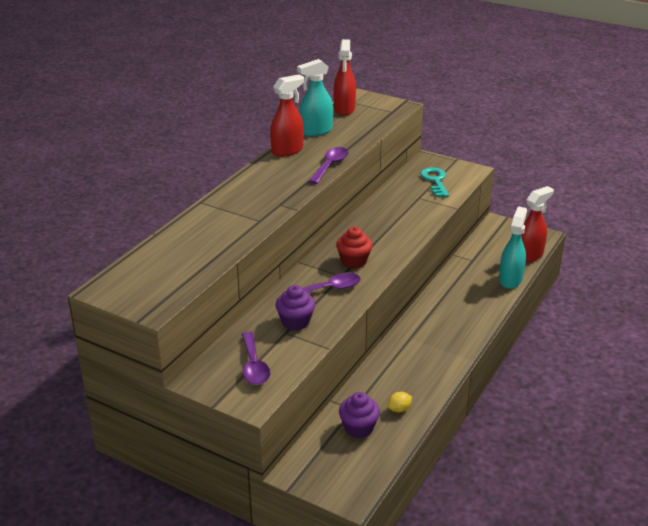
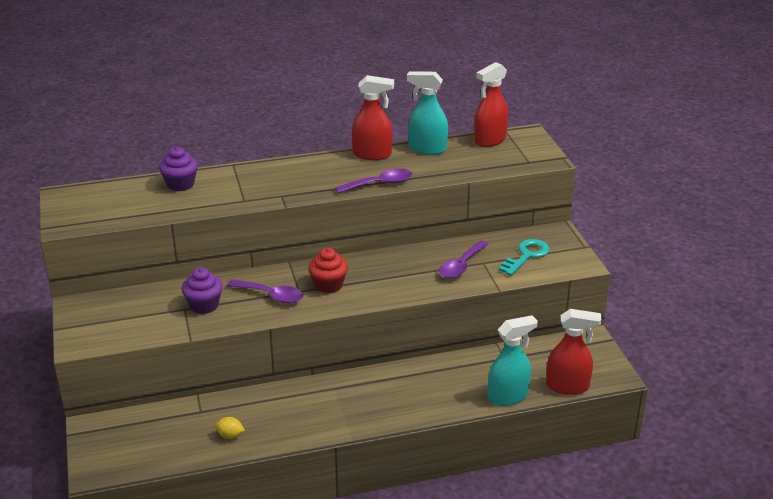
camera: 45 degrees right, 0 degrees up
purple spoon [241,332,270,385] -> purple spoon moved to [439,241,489,278]
purple cupcake [339,392,380,438] -> purple cupcake moved to [159,146,198,191]

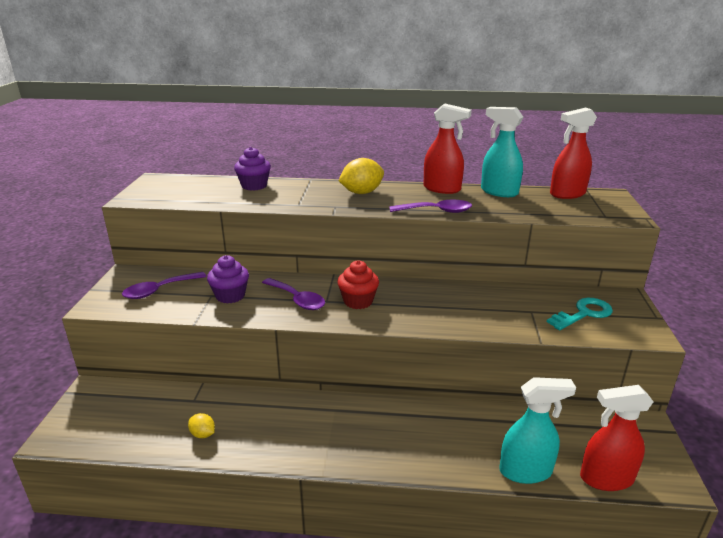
camera: 20 degrees right, 5 degrees down
purple spoon [439,241,489,278] -> purple spoon moved to [122,272,207,299]
red spray bottle [546,309,601,395] -> red spray bottle turned 150 degrees clockwise [580,385,653,491]
none -> yellow lemon [339,158,384,194]

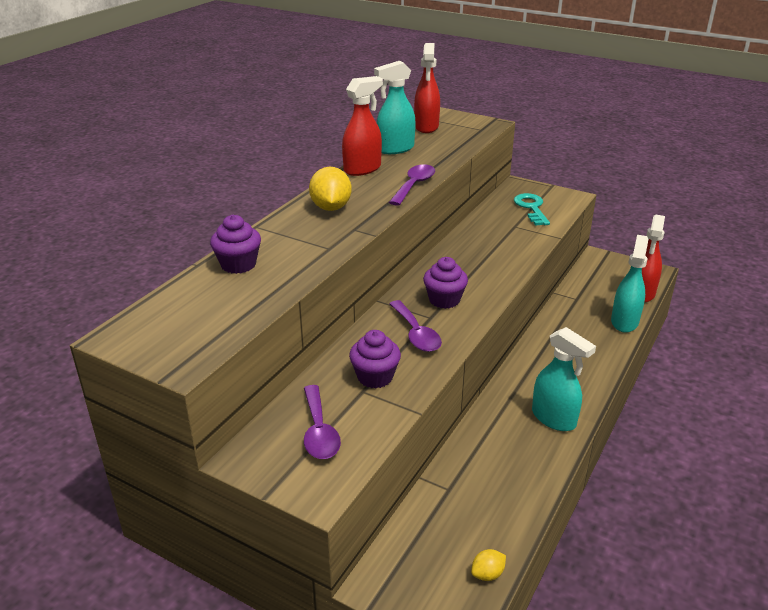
camera: 65 degrees left, 5 degrees up
yellow lemon [188,413,215,438] -> yellow lemon moved to [471,549,506,581]
purple spoon [262,278,325,310] -> purple spoon turned 90 degrees clockwise [389,300,442,352]
red cupcake [337,260,379,309] -> purple cupcake [423,257,468,309]
none -> turquoise spray bottle [532,327,596,431]

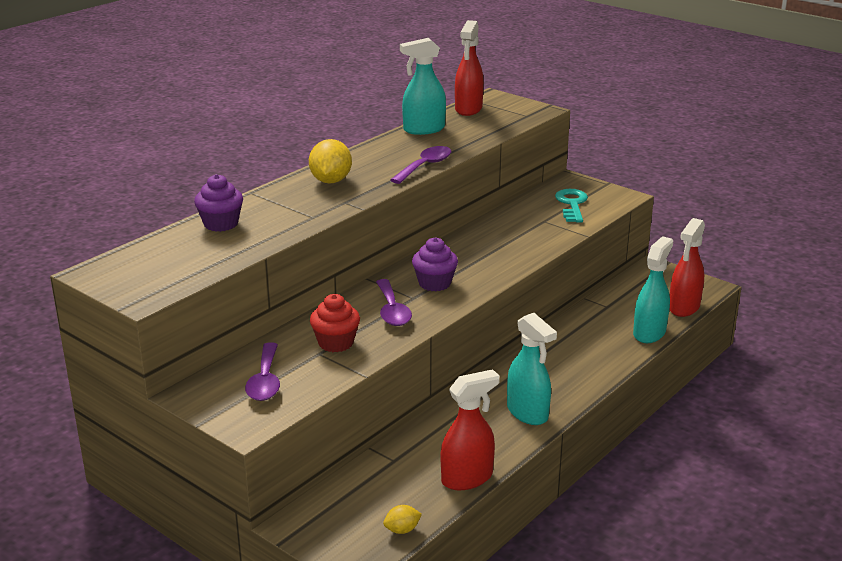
camera: 10 degrees right, 5 degrees down
red spray bottle [342,76,383,176] -> red spray bottle moved to [441,369,500,490]
purple cupcake [349,330,401,388] -> red cupcake [310,294,360,352]

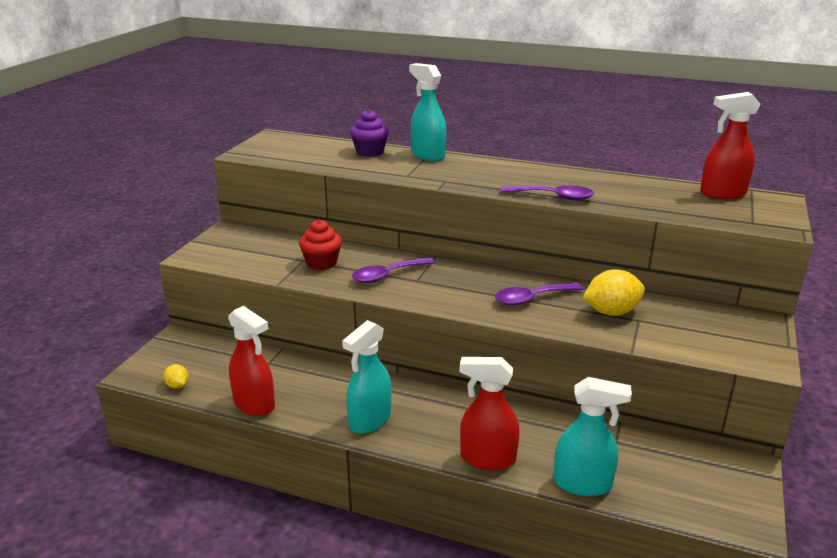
camera: 70 degrees right, 0 degrees up
purple spoon [245,342,280,401] -> purple spoon moved to [495,283,584,306]
yellow lemon [309,139,352,184] -> yellow lemon moved to [583,269,645,316]
turquoise spray bottle [400,38,446,135] -> turquoise spray bottle moved to [409,63,446,161]
purple cupcake [412,237,458,291] -> none
turquoise key [555,189,588,222] -> none
red spray bottle [669,218,705,317] -> red spray bottle moved to [459,357,520,470]

